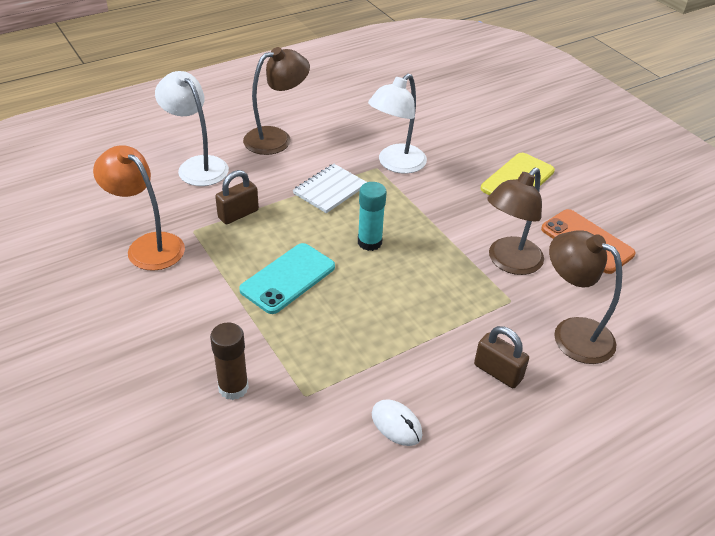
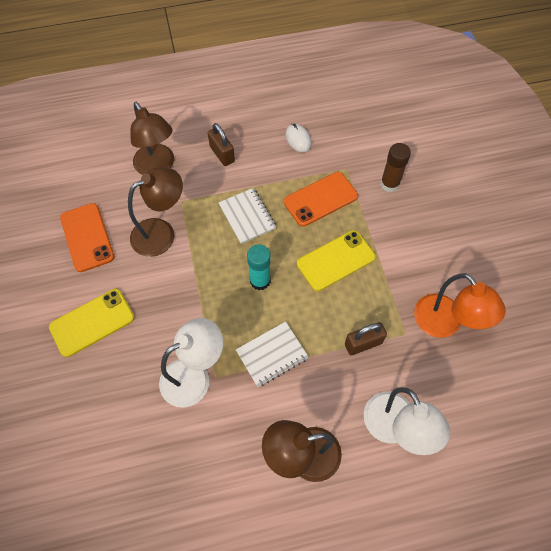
camera: 160 degrees left, 20 degrees up
turquoise phone [239,243,335,314] -> yellow phone [297,230,375,291]
none -> white notebook [218,188,276,244]
none -> orange phone [284,172,358,227]

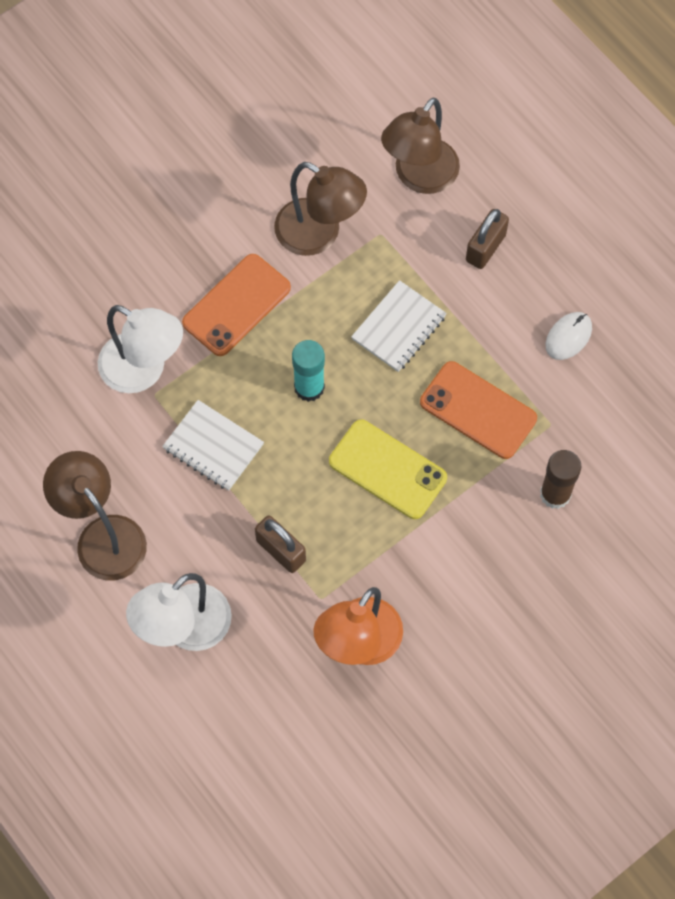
camera: 65 degrees right, 5 degrees up
yellow phone [49,289,134,357] -> none
orange phone [60,203,114,272] -> orange phone moved to [182,254,291,356]

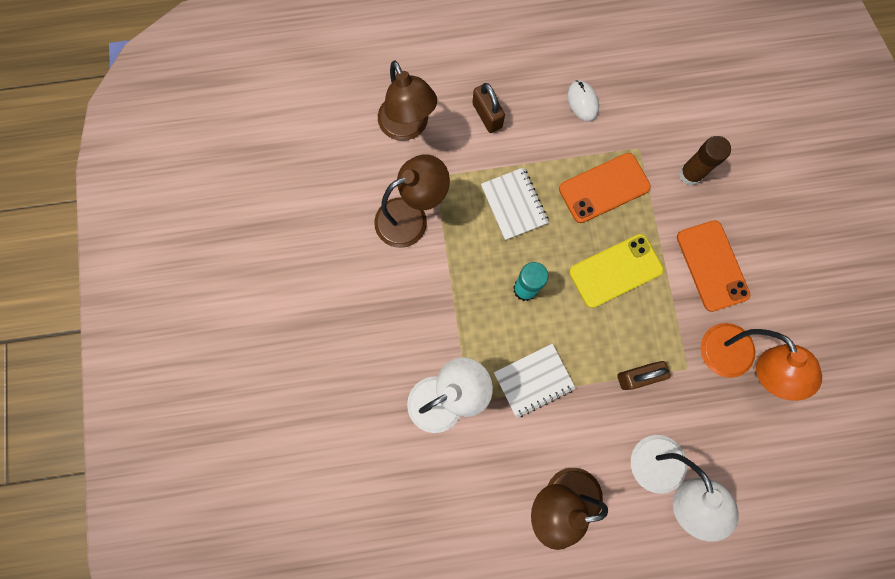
camera: 60 degrees left, 10 degrees up
orange phone [182,254,291,356] -> orange phone moved to [677,220,750,312]

